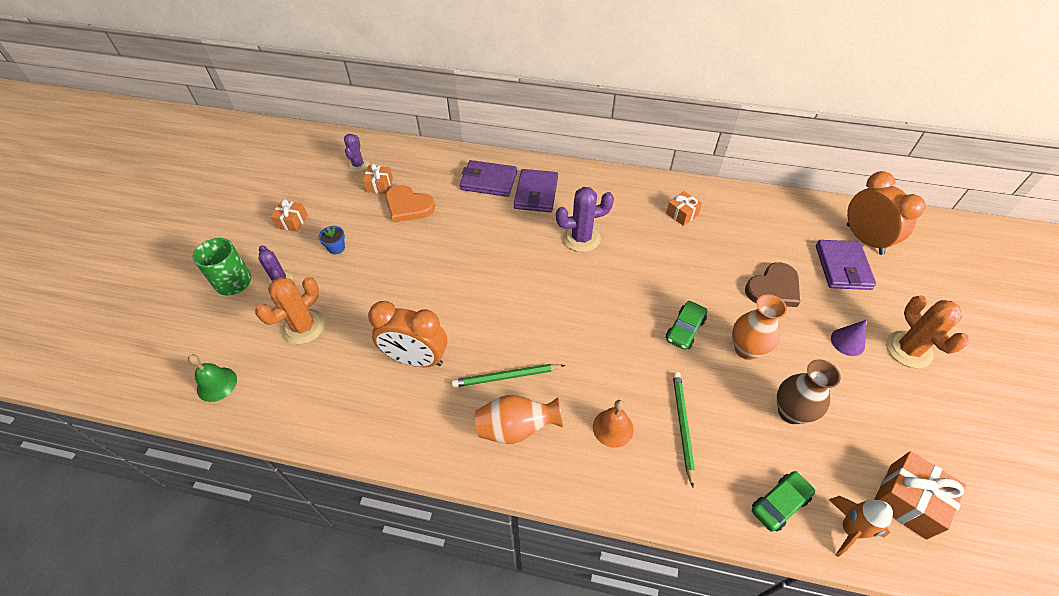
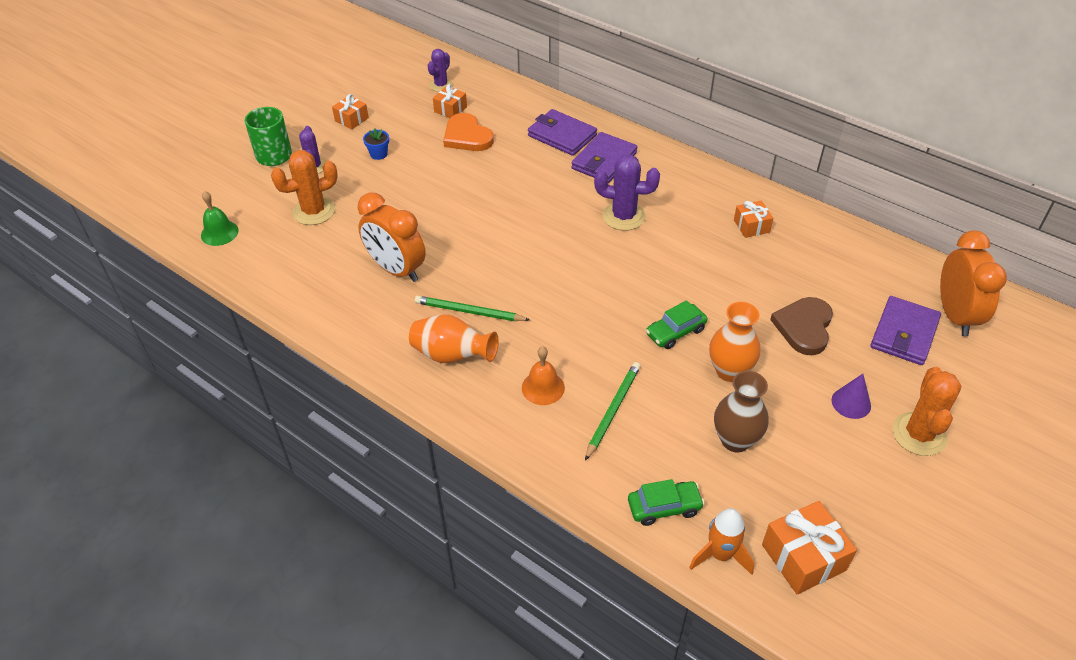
camera: 25 degrees right, 5 degrees down
brown heart [745,262,800,307] -> brown heart turned 120 degrees clockwise [770,297,833,355]

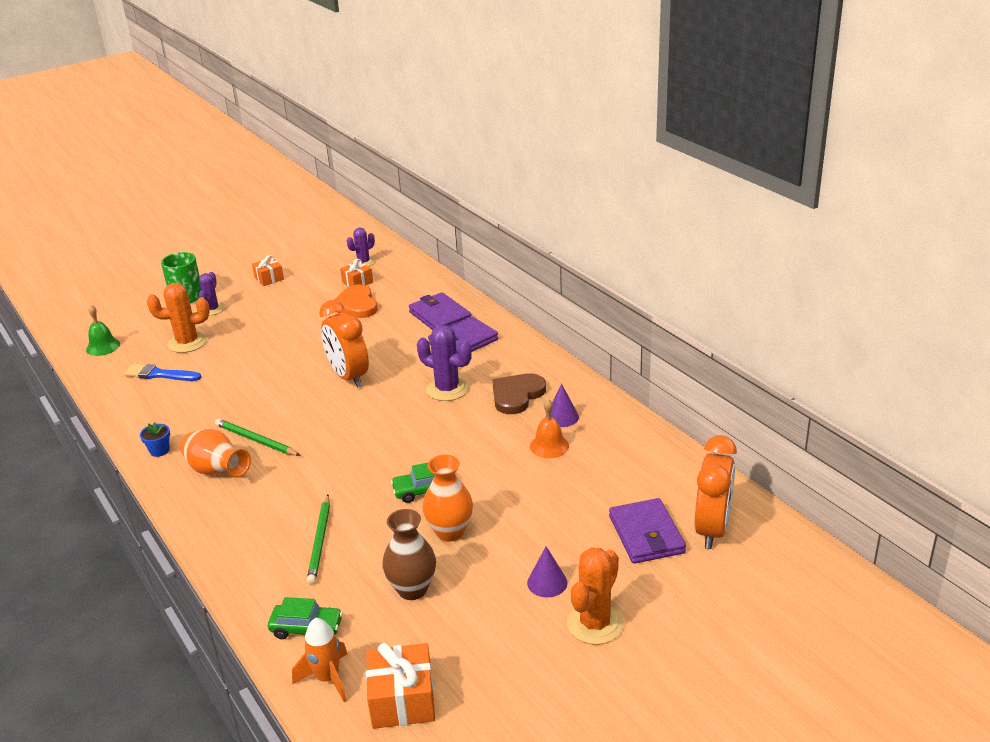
camera: 20 degrees right, 15 degrees down
orange clock [358,192,426,282] -> orange clock moved to [319,300,369,388]
blue flower pot [363,129,389,160] -> blue flower pot moved to [140,422,170,457]
orange bell [522,347,565,405] -> orange bell moved to [530,399,569,458]
green pencil [585,362,640,461] -> green pencil turned 135 degrees clockwise [307,495,330,585]
orange gift [734,201,773,238] -> purple cone [551,384,579,427]
brown heart [770,297,833,355] -> brown heart moved to [492,373,546,414]
purple wallet [870,296,941,365] -> purple wallet turned 60 degrees counterclockwise [609,498,686,564]
none -> blue brush [124,364,201,381]

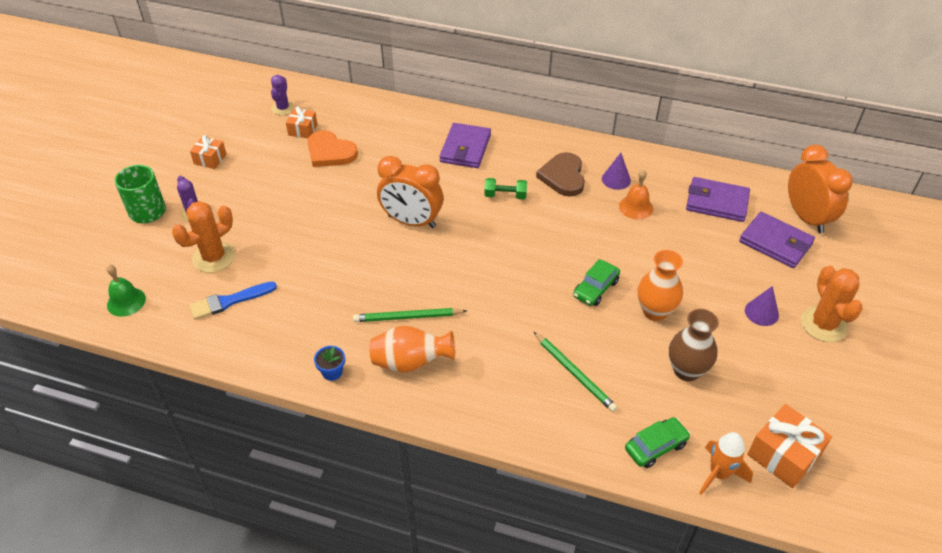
camera: 40 degrees left, 15 degrees up
purple wallet [409,292,472,330] -> purple wallet moved to [686,177,750,222]
purple cactus [417,325,471,401] -> green dumbbell [484,178,527,199]

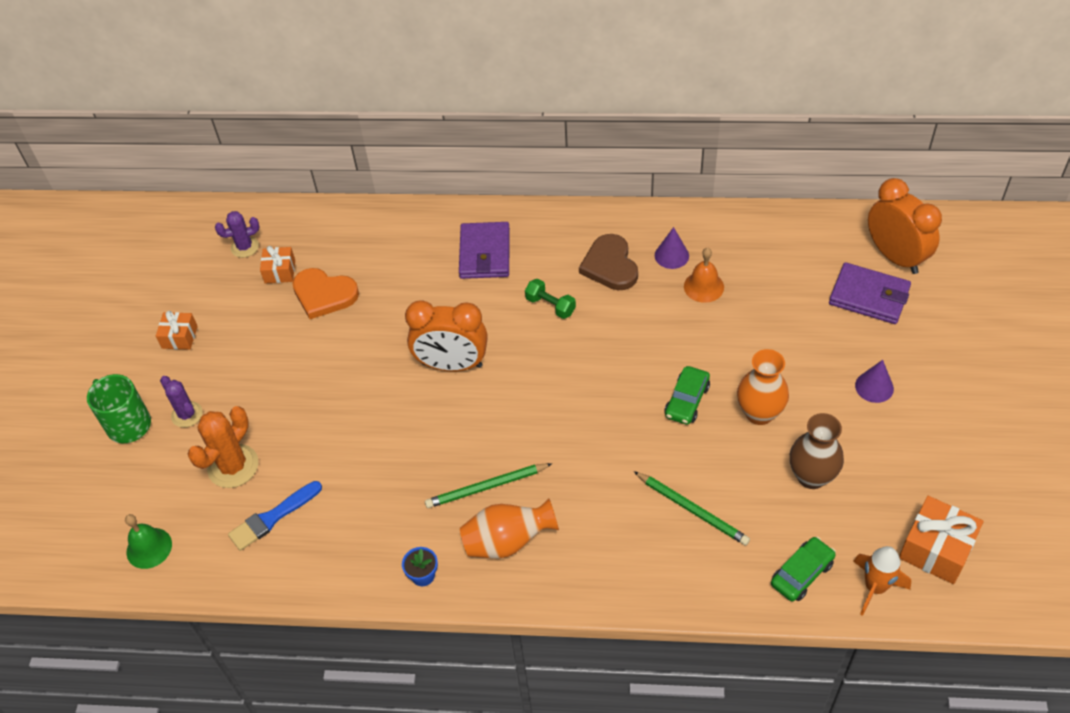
camera: 10 degrees left, 5 degrees up
purple cactus [271,75,294,115] -> purple cactus turned 75 degrees clockwise [215,211,259,258]
green dumbbell [484,178,527,199] -> green dumbbell turned 45 degrees clockwise [525,279,576,319]
purple wallet [686,177,750,222] -> none
orange cactus [801,266,863,342] -> none

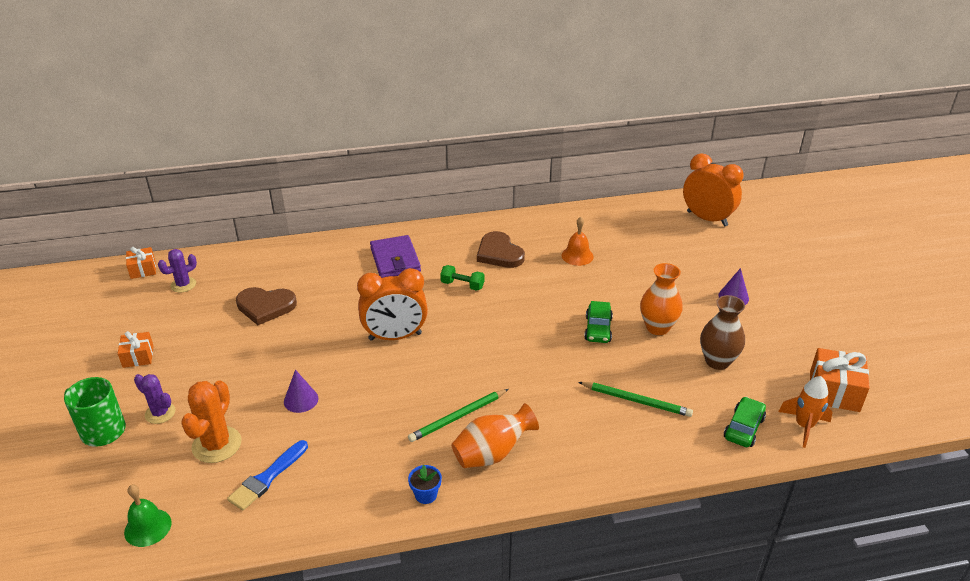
camera: 20 degrees left, 15 degrees down
orange gift [260,246,295,283] -> orange gift moved to [126,247,156,279]
orange heart [293,268,359,319] -> brown heart [236,287,297,325]
purple cone [655,227,689,269] -> purple cone moved to [284,370,318,413]
purple wallet [829,262,911,324] -> none

